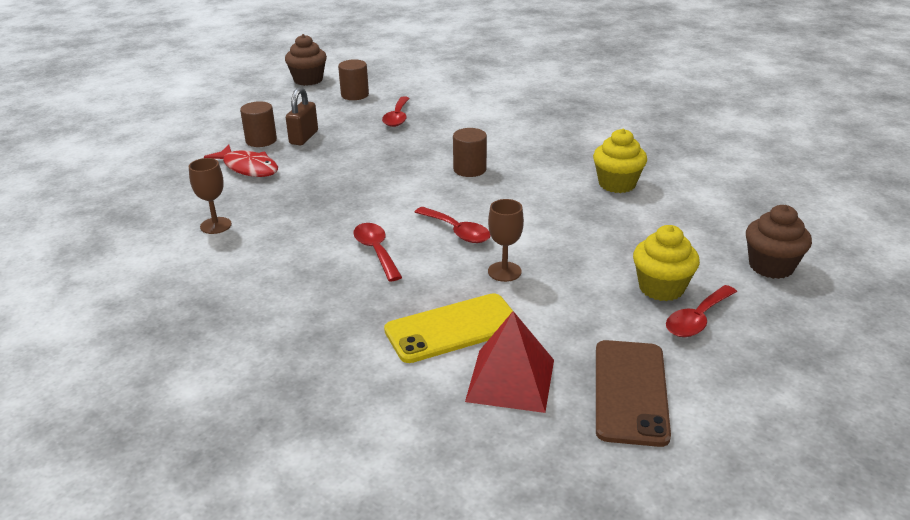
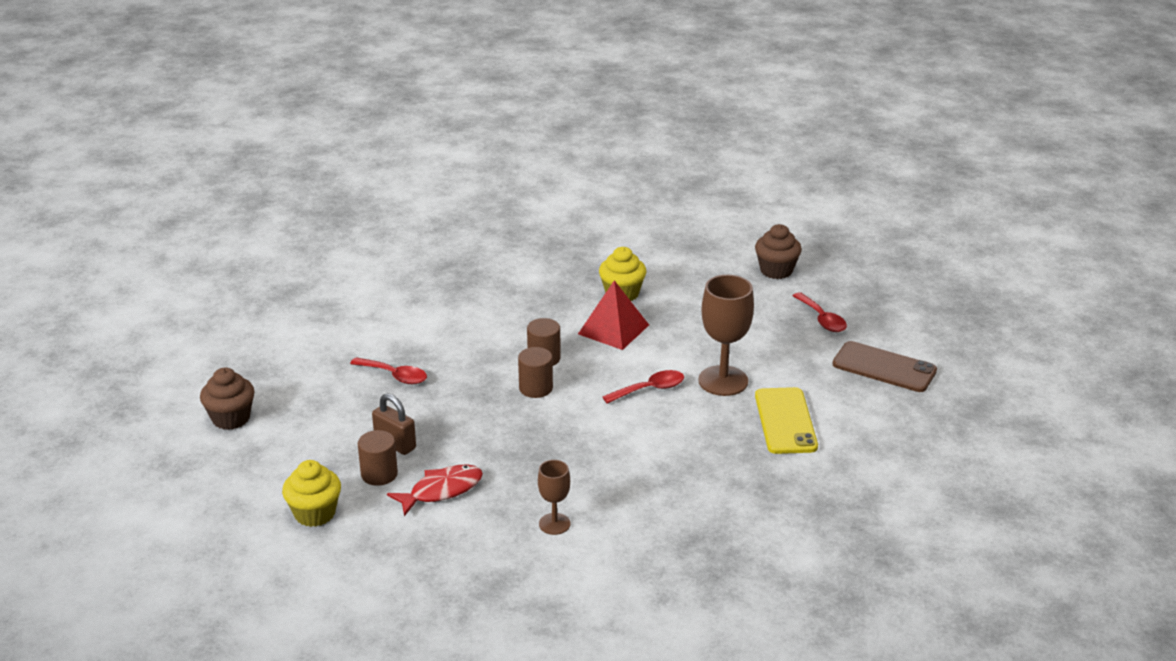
camera: 70 degrees left, 0 degrees up
brown cylinder [338,59,369,100] -> brown cylinder moved to [518,347,553,398]
red spoon [353,223,402,281] -> none
red pyramid [465,311,554,413] -> red pyramid moved to [578,280,649,350]
brown goblet [488,199,524,282] -> brown goblet [698,275,754,396], size x1.78
yellow cupcake [633,225,700,301] -> yellow cupcake moved to [282,460,341,527]

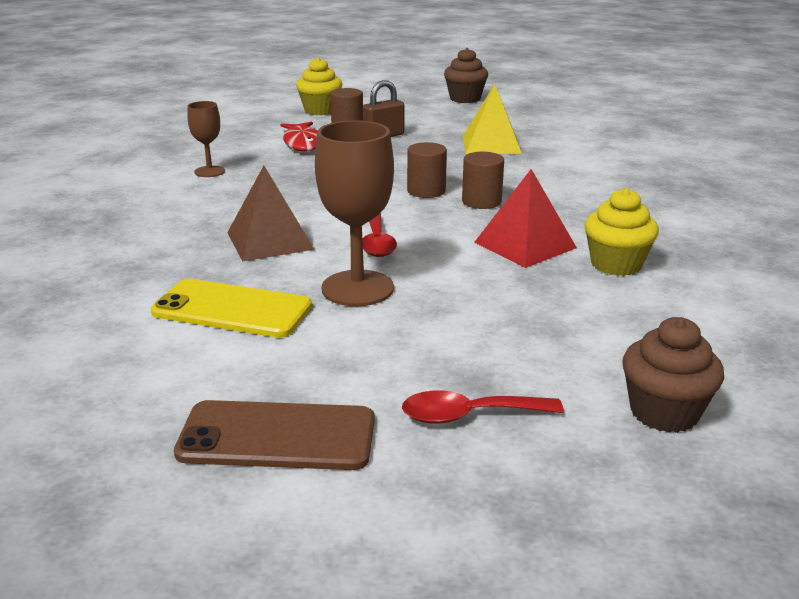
camera: 110 degrees right, 5 degrees down
red spoon [350,357,427,384] -> yellow pyramid [463,84,522,154]
brown phone [832,341,937,392] -> brown phone turned 45 degrees clockwise [174,400,375,470]
none -> brown pyramid [227,166,315,262]

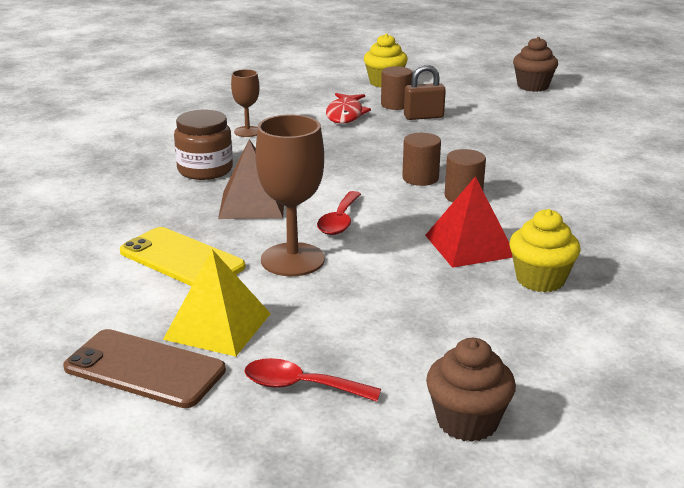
camera: 20 degrees right, 0 degrees up
yellow pyramid [463,84,522,154] -> yellow pyramid moved to [163,249,271,357]
none -> brown jar [174,110,233,180]

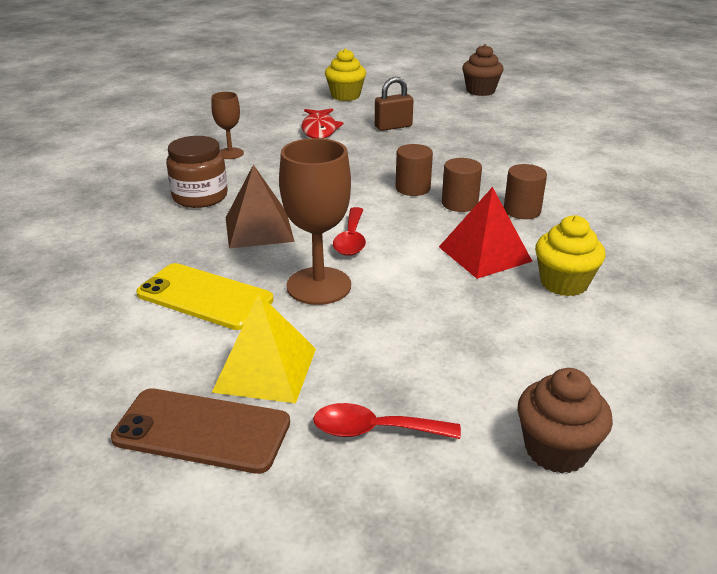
camera: 10 degrees left, 5 degrees up
brown cylinder [381,66,413,110] -> brown cylinder moved to [504,164,547,219]

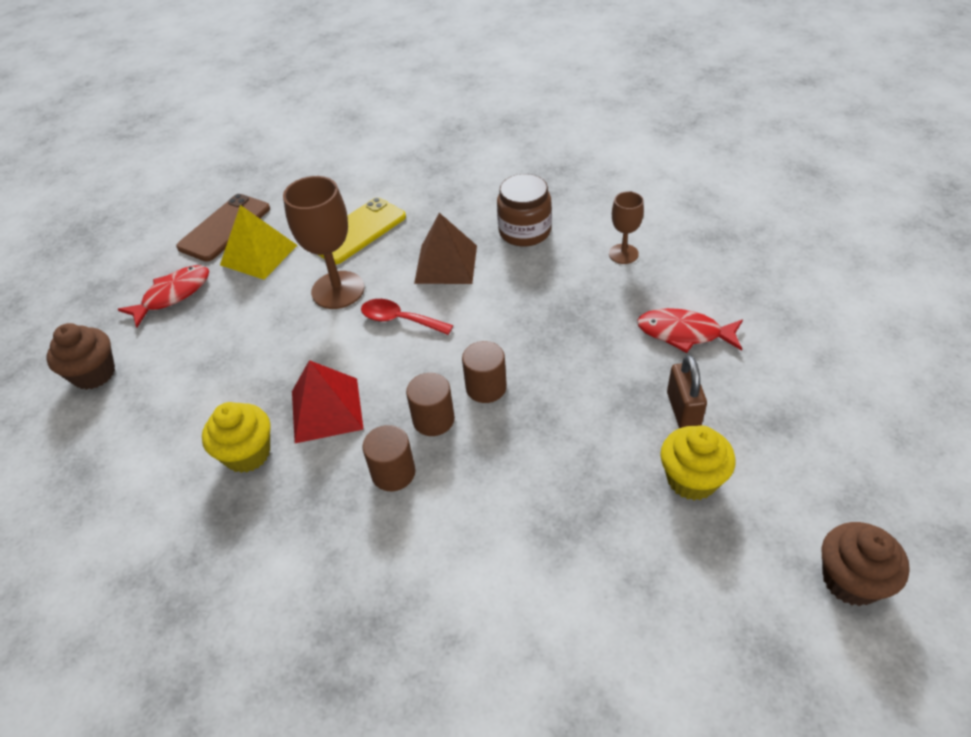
camera: 110 degrees right, 15 degrees up
red spoon [313,403,461,439] -> red fish [117,265,209,327]
yellow cupcake [325,48,366,101] -> yellow cupcake moved to [660,425,736,500]

